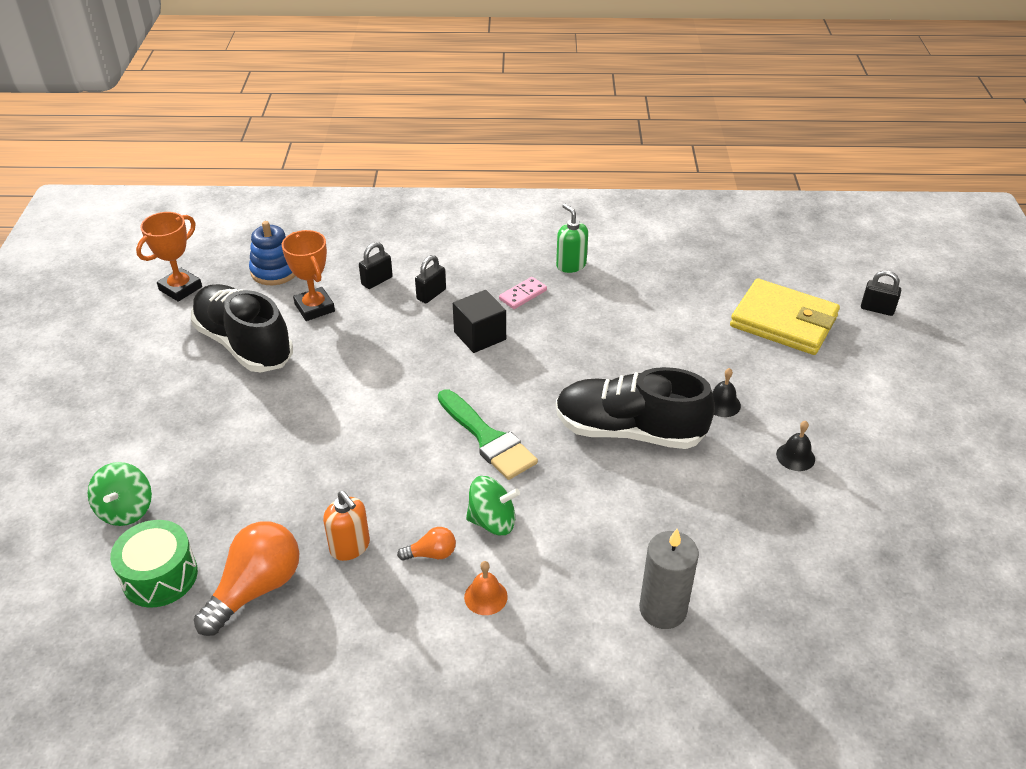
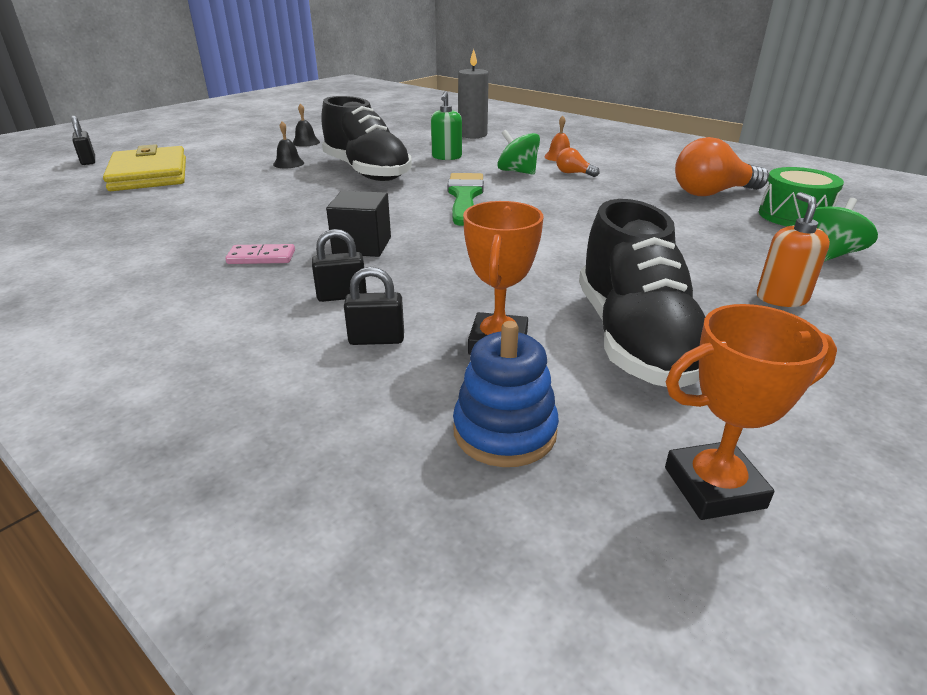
camera: 140 degrees left, 10 degrees down
orange soap dispenser [323,491,370,561] -> orange soap dispenser moved to [757,192,830,307]
green soap dispenser [556,204,588,273] -> green soap dispenser moved to [431,91,462,160]

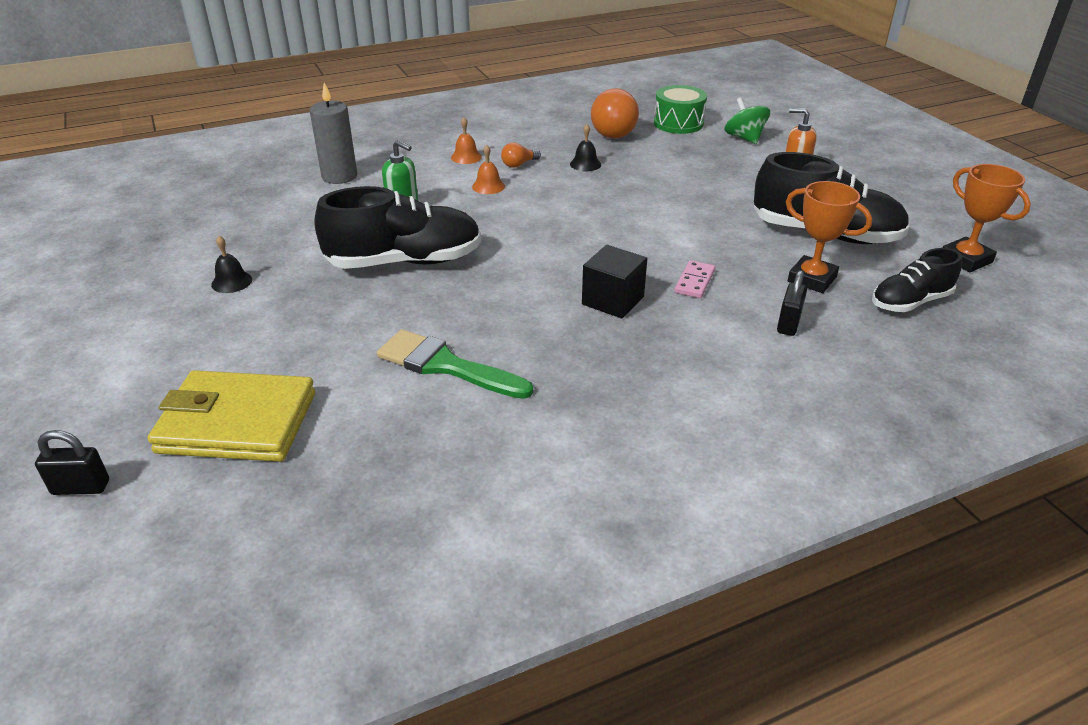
camera: 65 degrees left, 5 degrees up
pink domino [225,244,295,264] -> pink domino moved to [674,260,715,298]
black bell [273,121,304,168] -> black bell moved to [570,124,601,171]
black padlock [312,229,367,302] -> none
green brush [447,173,484,226] -> green brush moved to [377,329,533,399]
blue stacking toy [453,321,559,467] -> black shoe [872,248,962,312]
green spinning top [497,130,540,175] -> orange bell [472,145,505,194]
orange trophy [665,304,837,520] -> orange trophy turned 45 degrees counterclockwise [943,164,1031,272]

